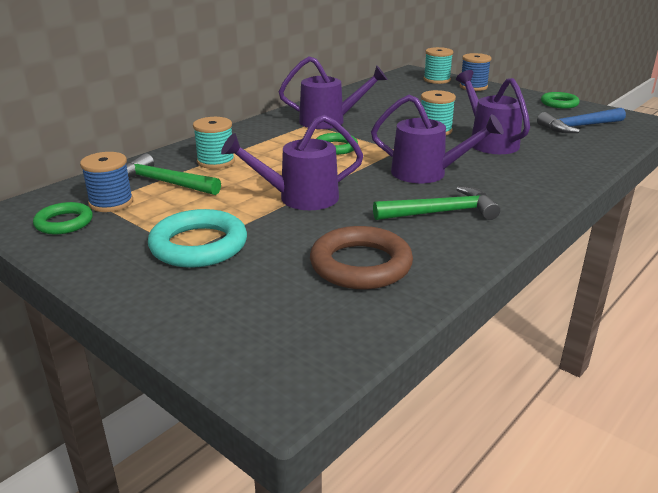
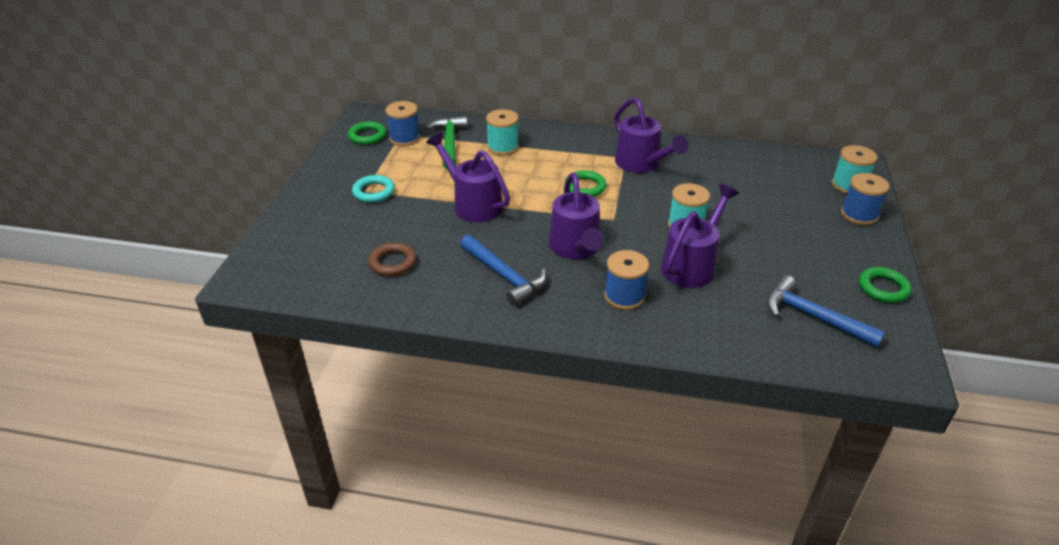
camera: 60 degrees right, 10 degrees up
turquoise ring [148,209,247,268] -> turquoise ring [352,175,395,203], size x0.61
brown ring [310,226,413,289] -> brown ring [368,242,416,276], size x0.61
green hammer [373,186,500,220] -> blue hammer [460,235,547,306]
none -> blue spool [604,250,649,310]

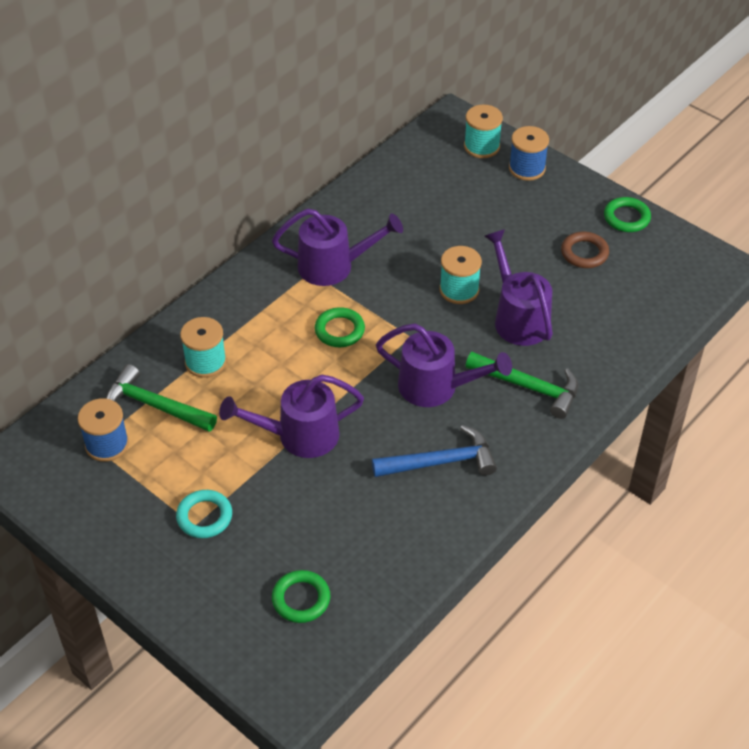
camera: 60 degrees left, 10 degrees up
green ring [348,121,386,145] -> green ring moved to [272,570,330,623]
brown ring [368,242,416,276] -> brown ring moved to [561,232,609,268]
blue spool [604,250,649,310] -> green hammer [465,352,578,419]
blue hammer [767,275,886,348] -> none

